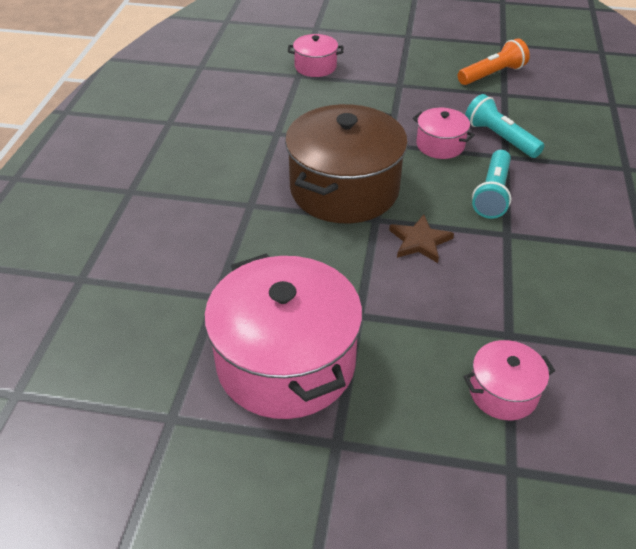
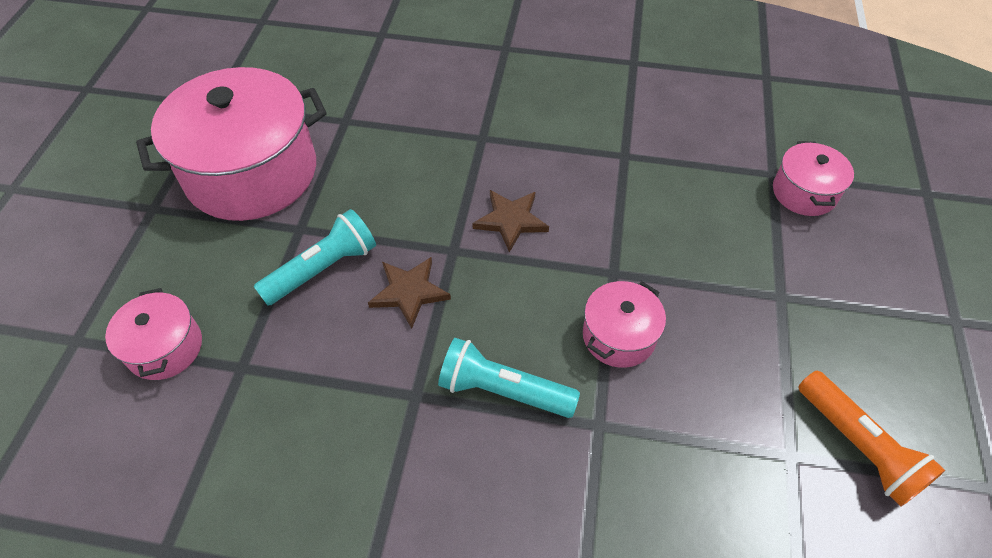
camera: 90 degrees right, 10 degrees up
brown pot [285,104,408,223] -> brown star [472,190,549,253]
turquoise flashlight [465,94,544,158] -> turquoise flashlight moved to [254,209,376,306]

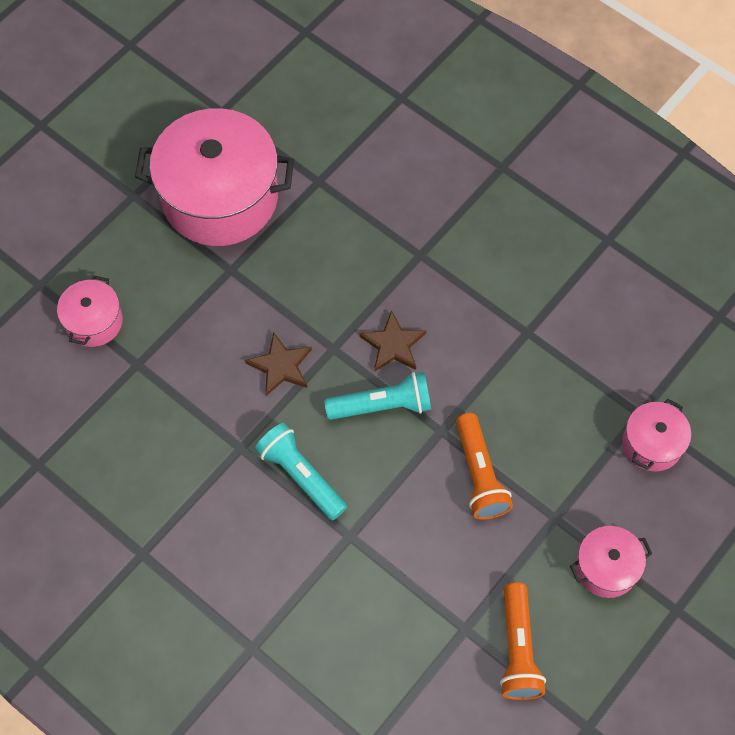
camera: 30 degrees right, 10 degrees up
turquoise flashlight [254,209,376,306] -> turquoise flashlight moved to [324,372,431,420]
pink pot [583,281,666,368] -> pink pot moved to [570,526,652,598]
none -> orange flashlight [456,413,513,520]

